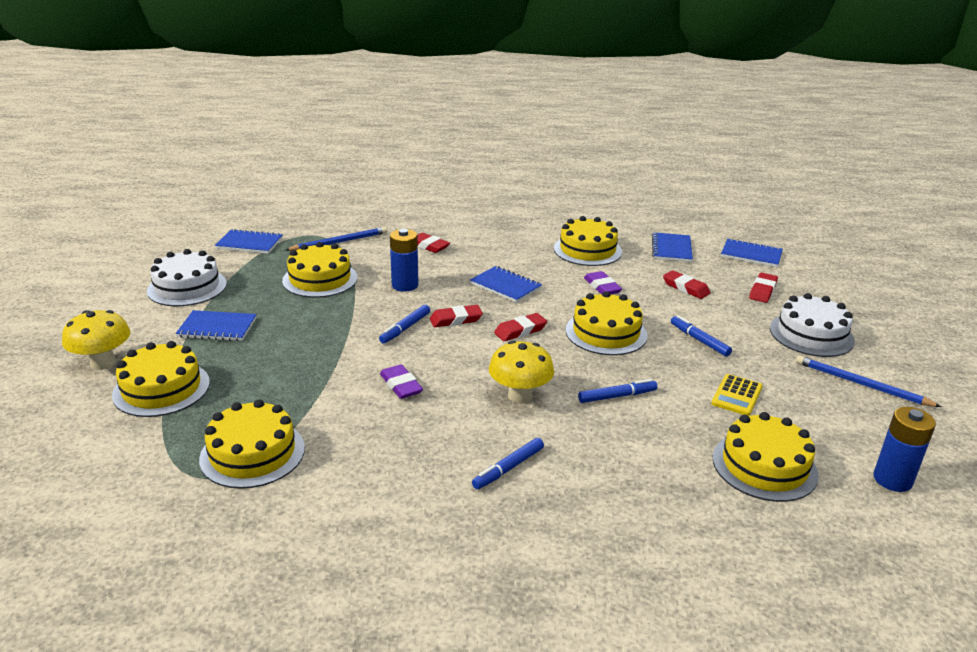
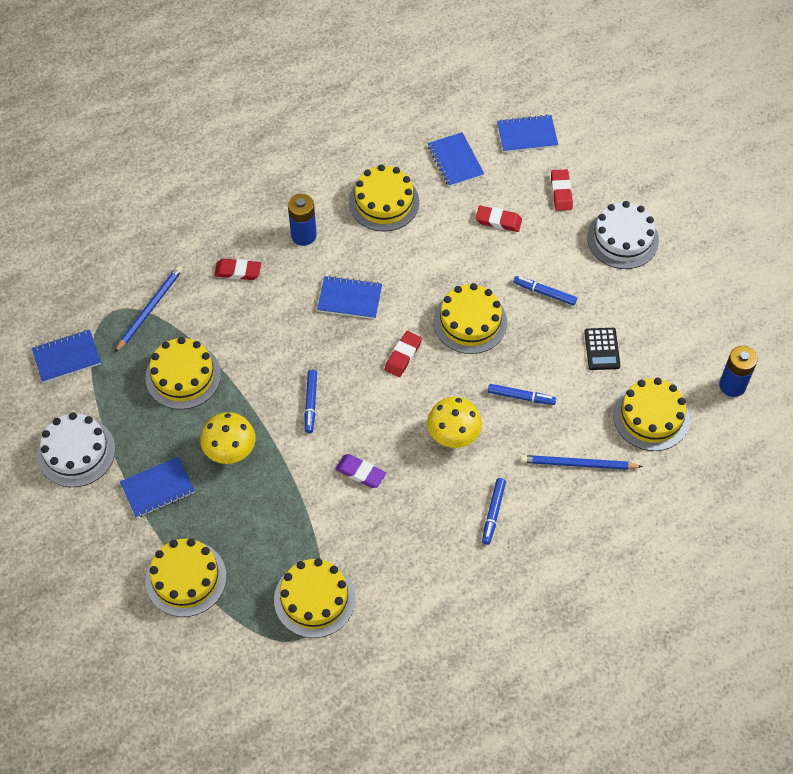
camera: 30 degrees left, 30 degrees up
yellow mushroom [62,310,130,370] -> yellow mushroom moved to [200,412,256,464]
blue battery [390,229,419,292] -> blue battery moved to [288,194,317,246]
red eraser [430,305,483,327] -> none
blue marker [578,379,657,403] -> blue marker turned 60 degrees clockwise [488,384,556,405]
purple eraser [584,271,622,295] -> none
yellow calculator [711,374,763,416] -> black calculator [584,328,620,370]
blue pencil [796,355,941,407] -> blue pencil moved to [520,455,643,470]

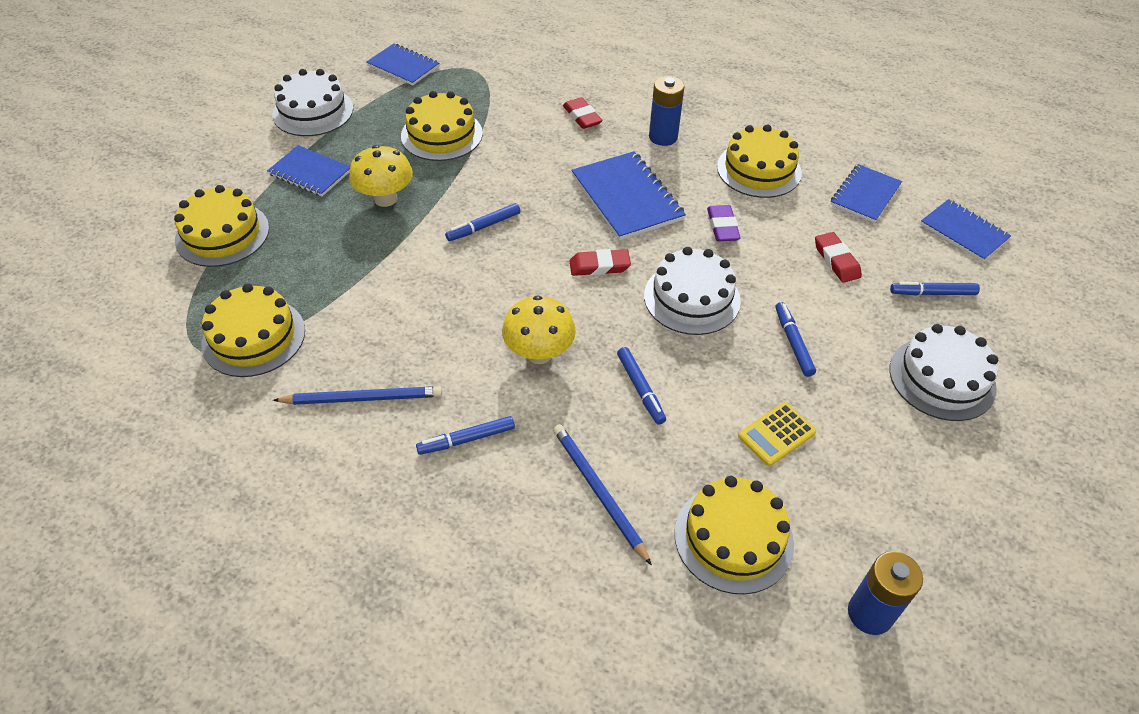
camera: 55 degrees right, 10 degrees down
blue pencil [115,266,183,353] -> blue pencil moved to [273,386,442,405]
blue notebook [317,276,382,319] -> blue notebook [571,151,686,241], size x1.52
purple eraser [335,454,386,488] -> purple eraser moved to [707,205,741,242]
yellow cake [433,283,507,354] -> white cake [644,247,741,335]
red eraser [551,169,573,211] -> blue marker [890,282,980,296]
black calculator [584,328,620,370] -> yellow calculator [738,402,816,466]

